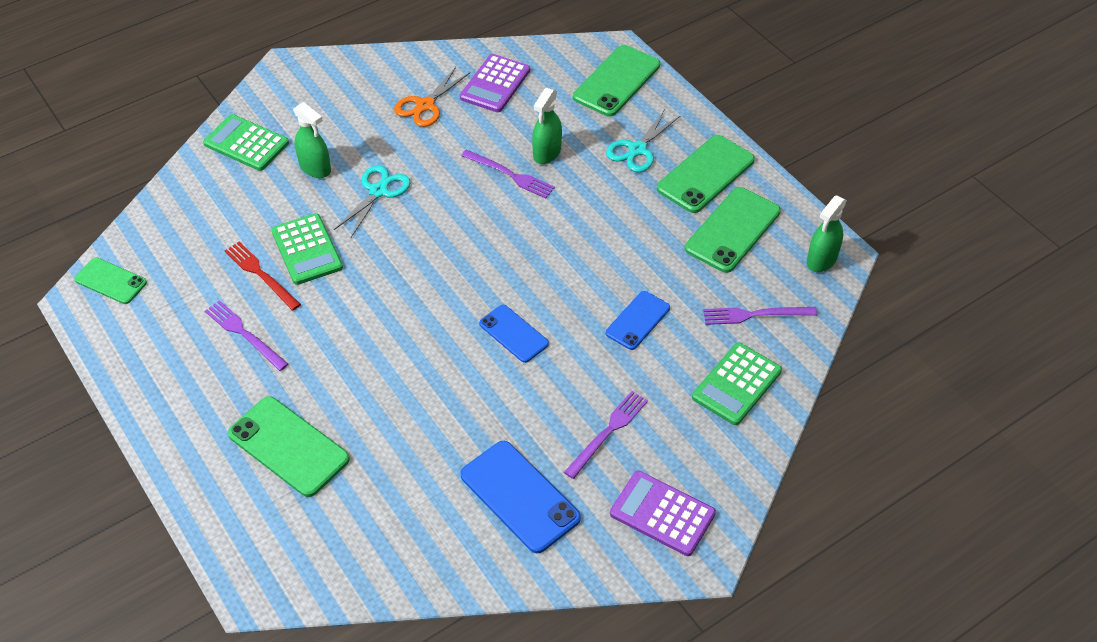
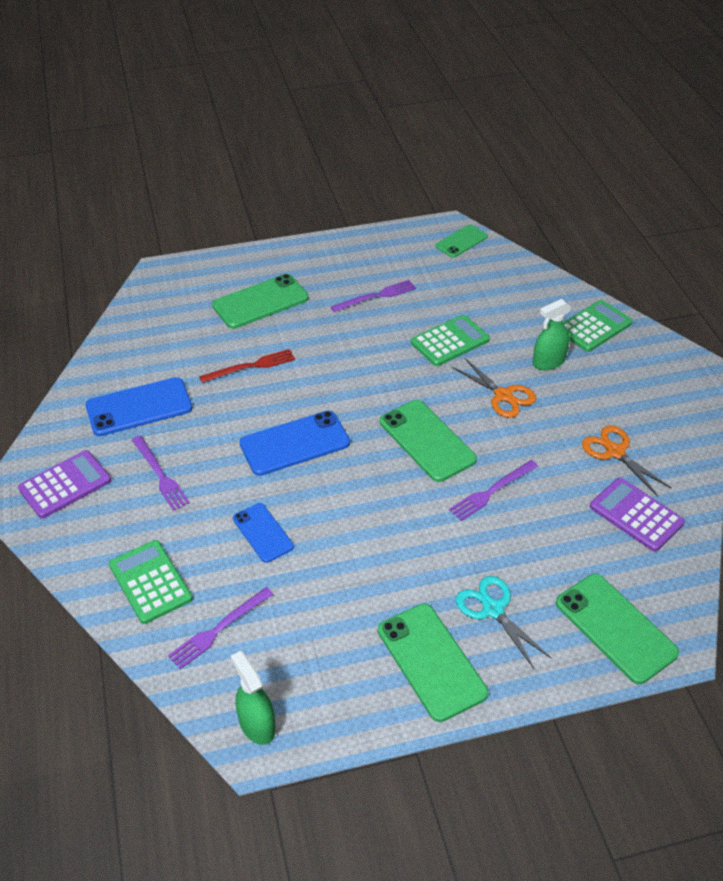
camera: 110 degrees right, 5 degrees down
red fork [225,242,301,310] -> red fork moved to [199,349,295,383]
green calculator [271,213,343,285] -> green calculator turned 150 degrees clockwise [411,315,490,366]
turquoise scissors [334,165,411,237] -> orange scissors [452,358,536,418]
blue phone [479,305,549,363] -> blue phone [239,411,350,476], size x1.61
green spray bottle [532,88,562,164] -> none
green phone [685,187,781,273] -> green phone moved to [380,400,477,482]
purple fork [703,307,817,325] -> purple fork turned 150 degrees counterclockwise [168,587,274,669]

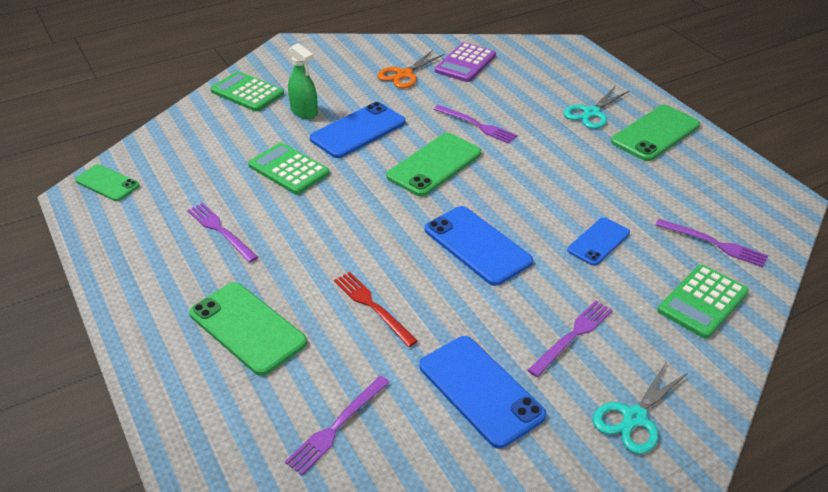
camera: 105 degrees left, 5 degrees down
purple calculator [18,450,111,519] -> turquoise scissors [593,361,689,454]
green spray bottle [231,651,276,745] -> none
orange scissors [452,358,536,418] -> blue phone [310,102,406,158]
green phone [556,574,679,684] -> none
none -> purple fork [285,376,390,475]

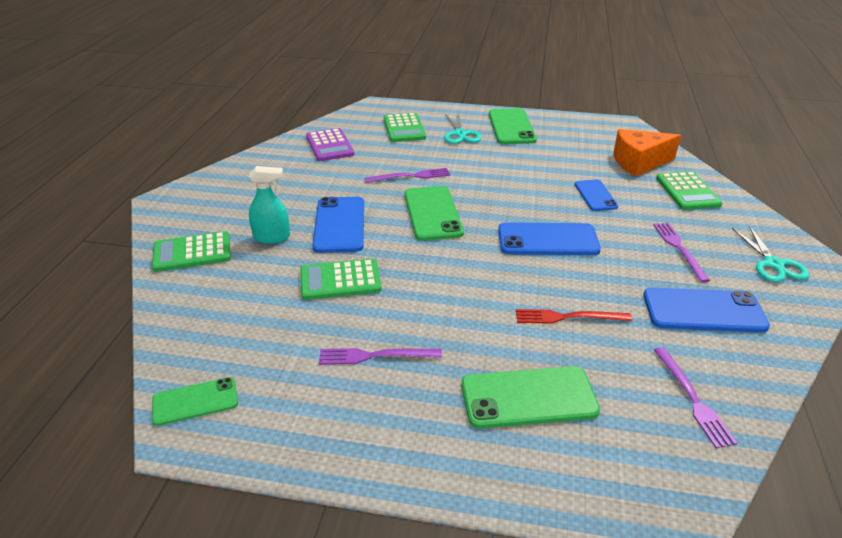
camera: 50 degrees left, 5 degrees down
green spray bottle [288,43,318,119] -> turquoise spray bottle [249,166,290,244]
orange scissors [377,51,444,88] -> none
purple fork [656,219,768,267] -> orange cheese [613,129,681,176]
none -> green calculator [384,113,426,142]

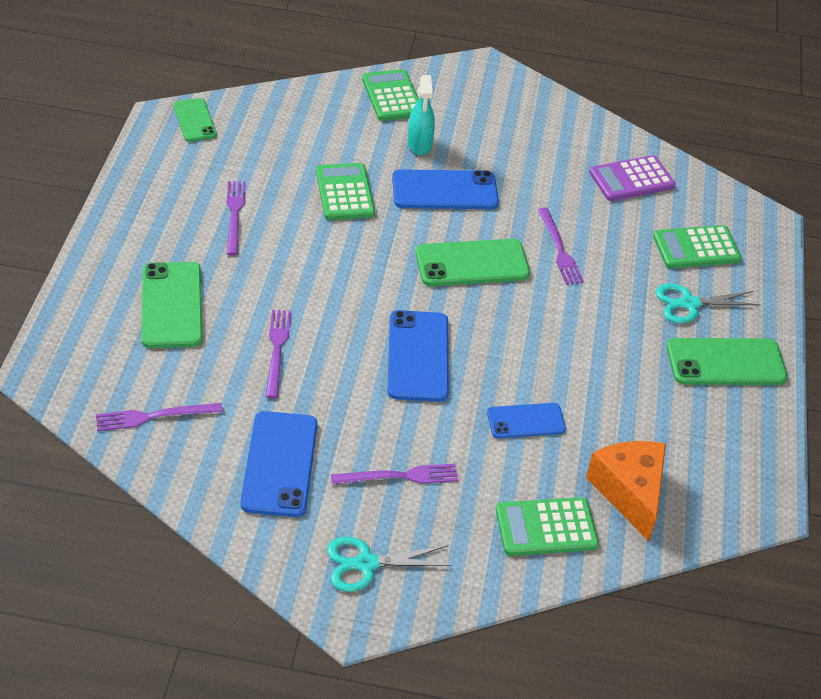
camera: 85 degrees right, 10 degrees up
red fork [516,309,632,324] -> purple fork [266,310,291,398]

